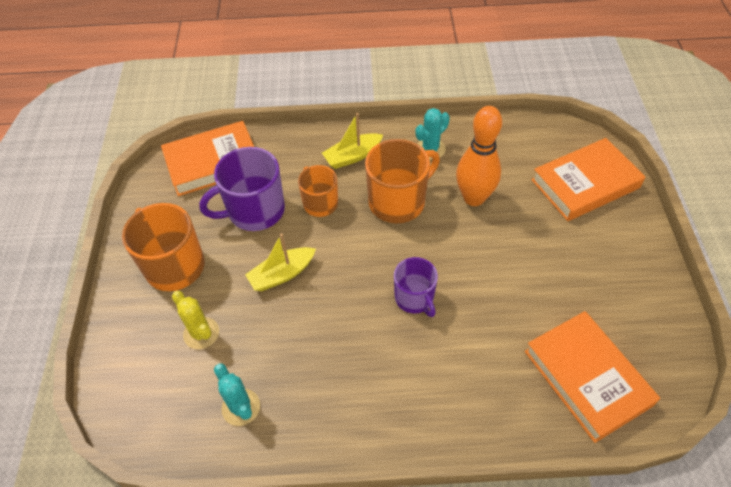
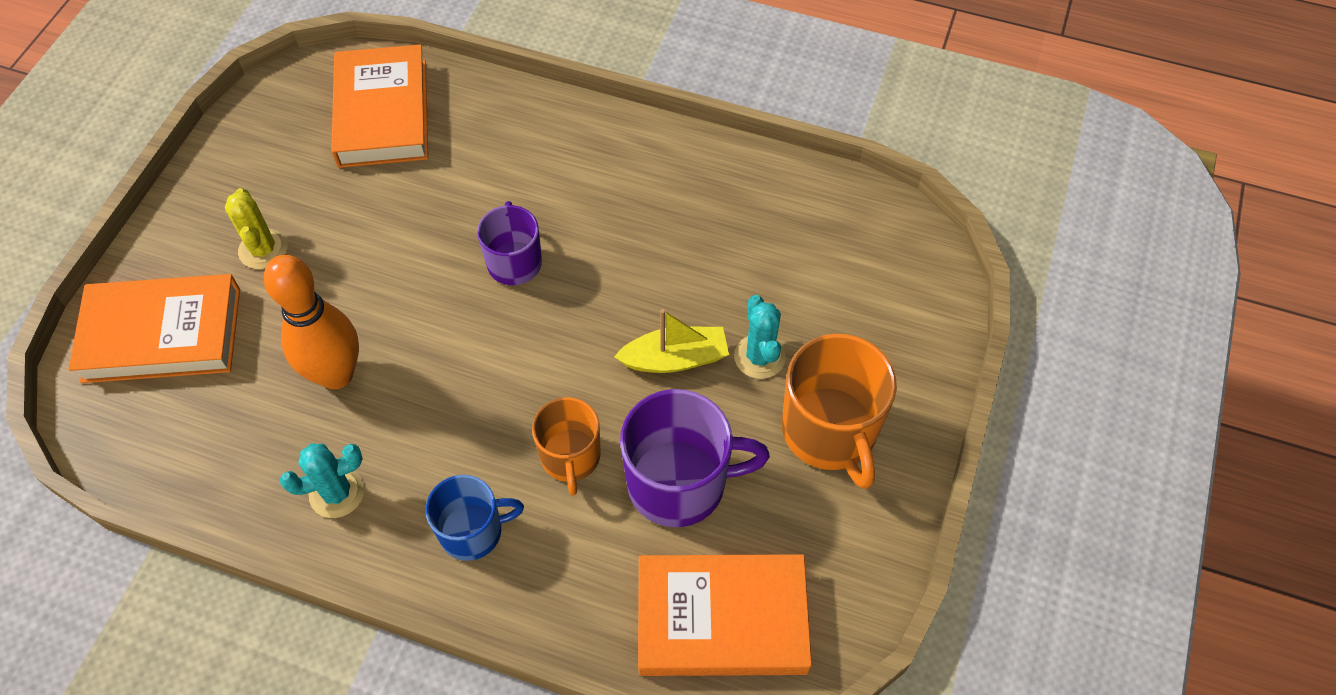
camera: 160 degrees left, 5 degrees up
yellow cactus [172,291,219,349] -> yellow cactus moved to [225,188,287,269]
turquoise cactus [214,364,260,426] -> turquoise cactus moved to [734,295,786,379]
yellow boat [322,113,383,169] -> blue mug [425,475,524,561]
orange mug [365,139,440,223] -> none

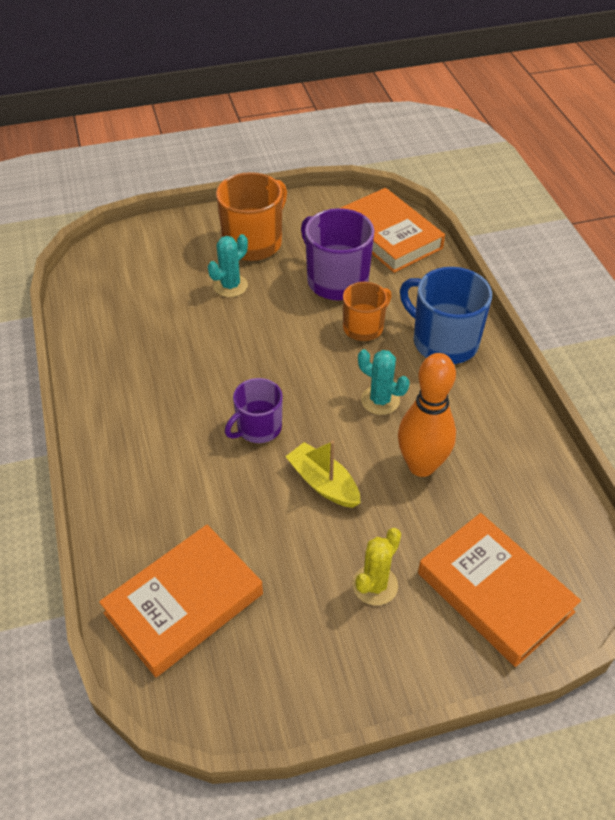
camera: 125 degrees left, 10 degrees down
turquoise cactus [280,443,364,518] -> turquoise cactus moved to [358,349,410,415]
blue mug [425,475,524,561] -> blue mug [400,267,492,364], size x1.60
yellow boat [614,309,729,373] -> yellow boat moved to [285,440,361,508]

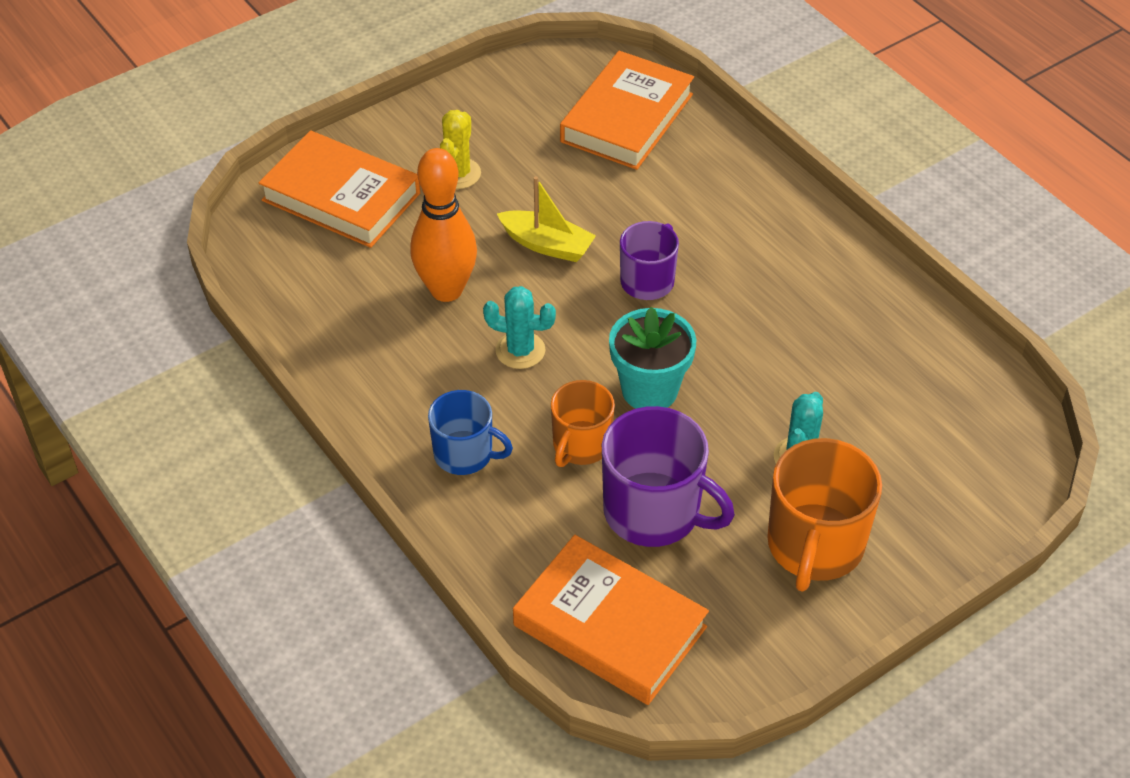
camera: 160 degrees right, 0 degrees up
blue mug [400,267,492,364] -> blue mug [428,390,513,475], size x0.63
none -> turquoise flower pot [609,307,696,408]

